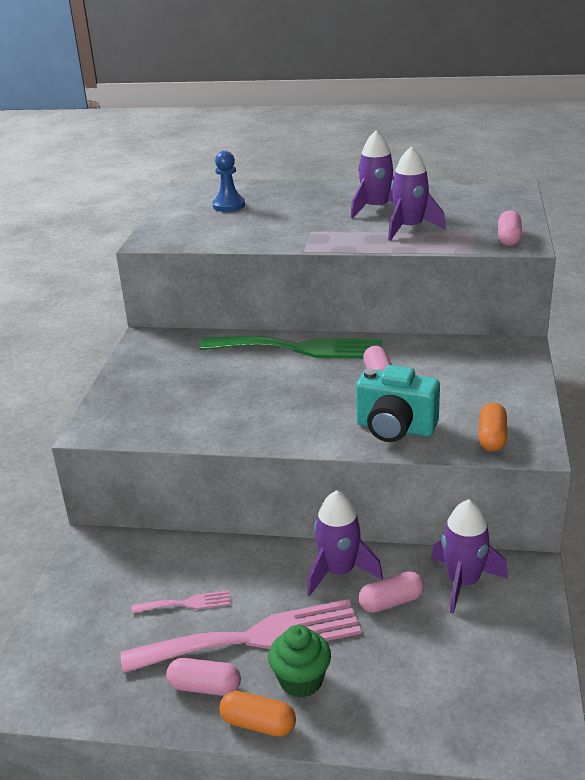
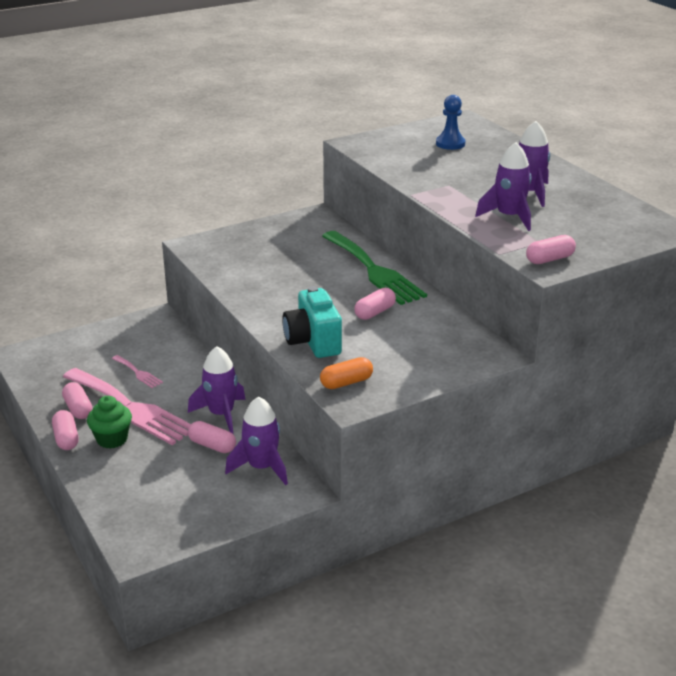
camera: 50 degrees right, 0 degrees up
orange capsule [219,691,296,737] -> pink capsule [52,410,79,450]

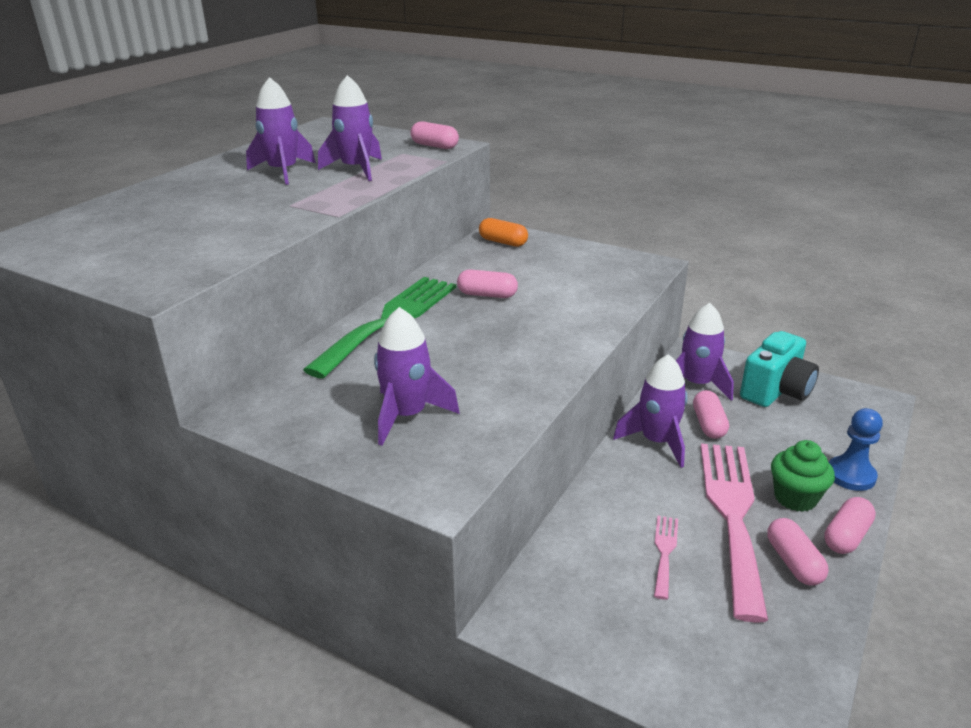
camera: 120 degrees left, 0 degrees up
pink capsule [62,382,92,419] -> pink capsule turned 45 degrees counterclockwise [767,518,829,585]
turquoise camera [282,286,342,358] -> turquoise camera moved to [740,331,819,407]
orange capsule [320,357,373,389] -> orange capsule moved to [479,218,528,247]
blue pawn [436,95,466,150] -> blue pawn moved to [829,408,883,491]
none -> purple rocket [374,307,460,446]

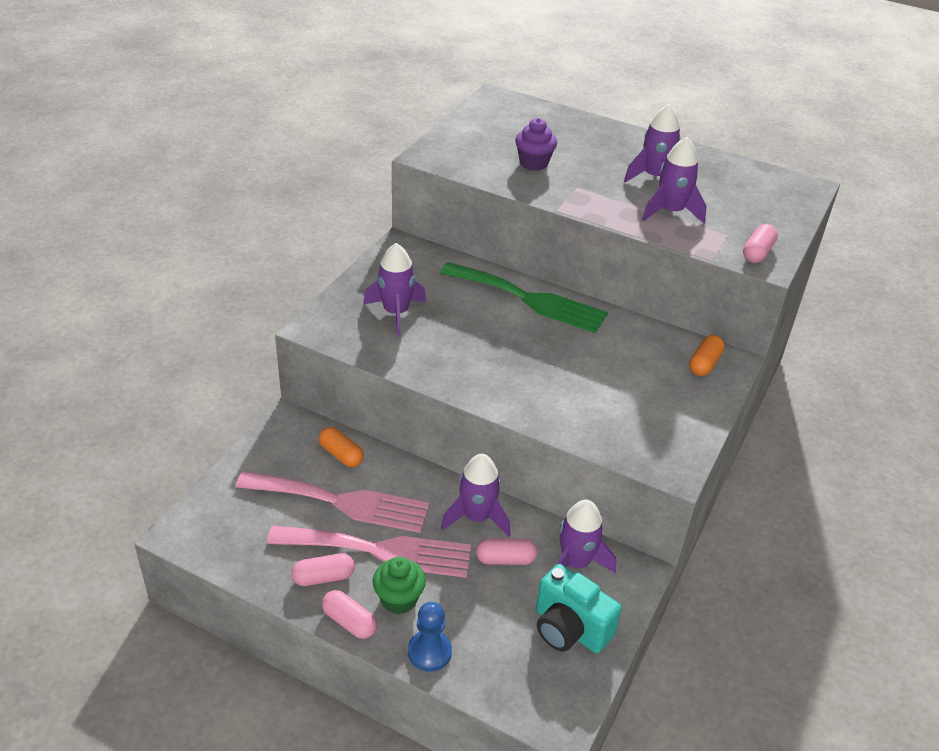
camera: 85 degrees right, 10 degrees up
pink capsule [457,269,518,298] -> none
pink fork [654,516,678,600] -> pink fork [236,471,430,533], size x2.29
none -> orange capsule [319,427,364,467]
none -> purple cupcake [515,118,557,171]

